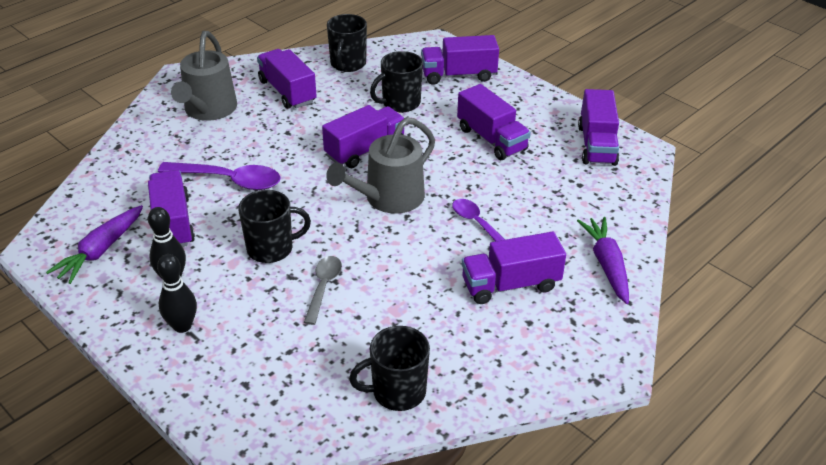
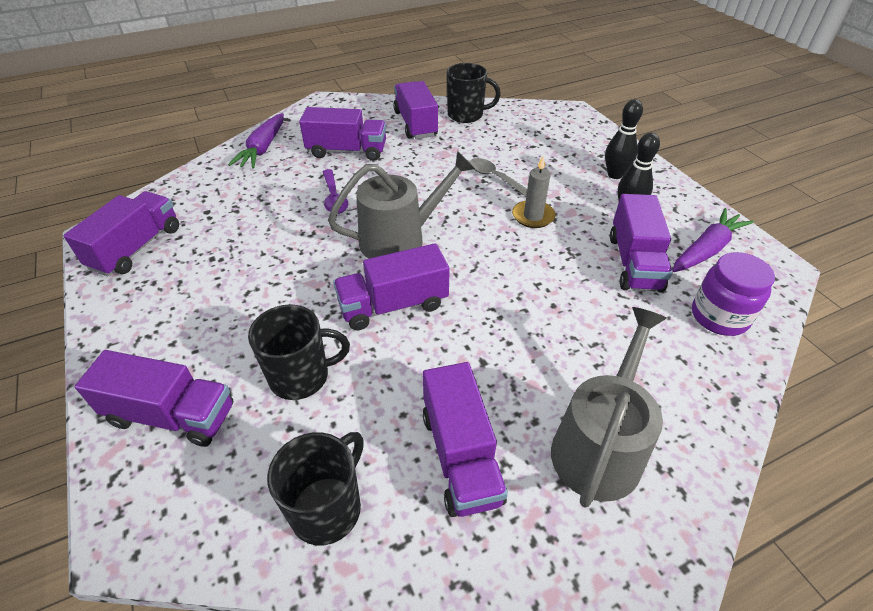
camera: 160 degrees left, 5 degrees up
purple spoon [158,162,281,190] -> none
black mug [238,190,311,263] -> grey candle [512,156,555,228]
grey spoon [304,256,342,325] -> grey spoon turned 105 degrees clockwise [469,158,527,196]
purple truck [457,84,531,160] -> purple truck moved to [393,81,438,139]
none -> purple jar [692,252,775,336]

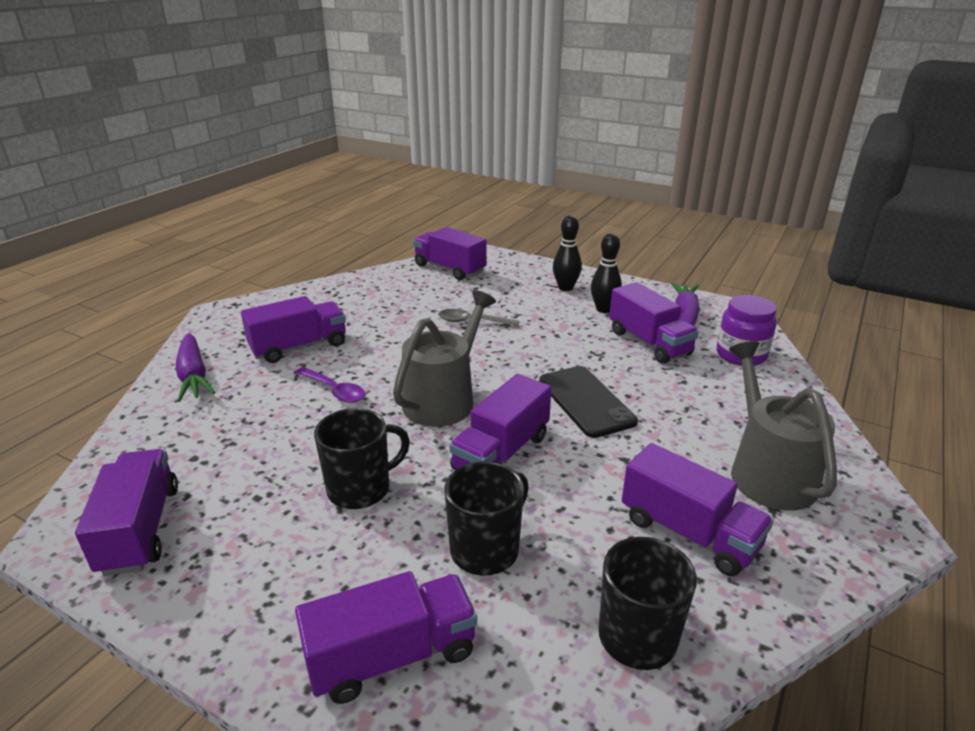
camera: 35 degrees left, 15 degrees down
purple truck [393,81,438,139] -> purple truck moved to [413,227,487,280]
black mug [447,63,501,123] -> black mug moved to [314,408,410,509]
grey candle [512,156,555,228] -> none
none -> black phone [539,366,638,438]

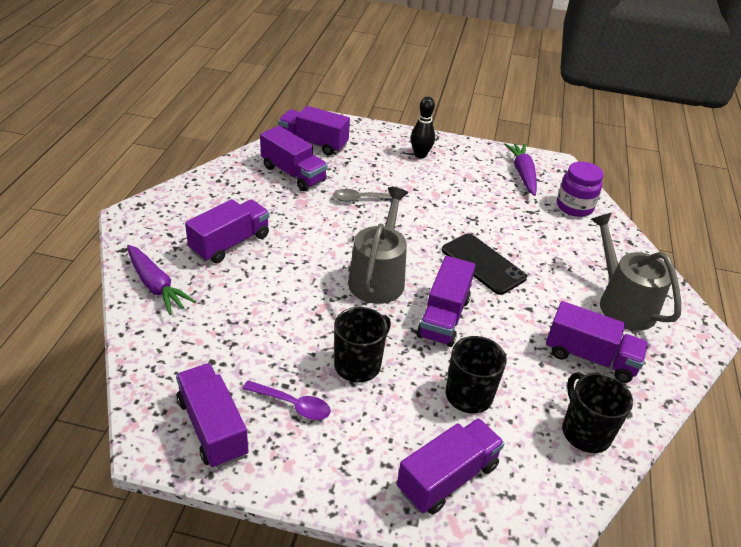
camera: 20 degrees left, 10 degrees up
purple spoon [295,367,365,403] -> purple spoon moved to [243,380,331,420]
black bowling pin [591,233,622,313] -> none
purple truck [609,282,699,364] -> purple truck moved to [260,126,328,191]

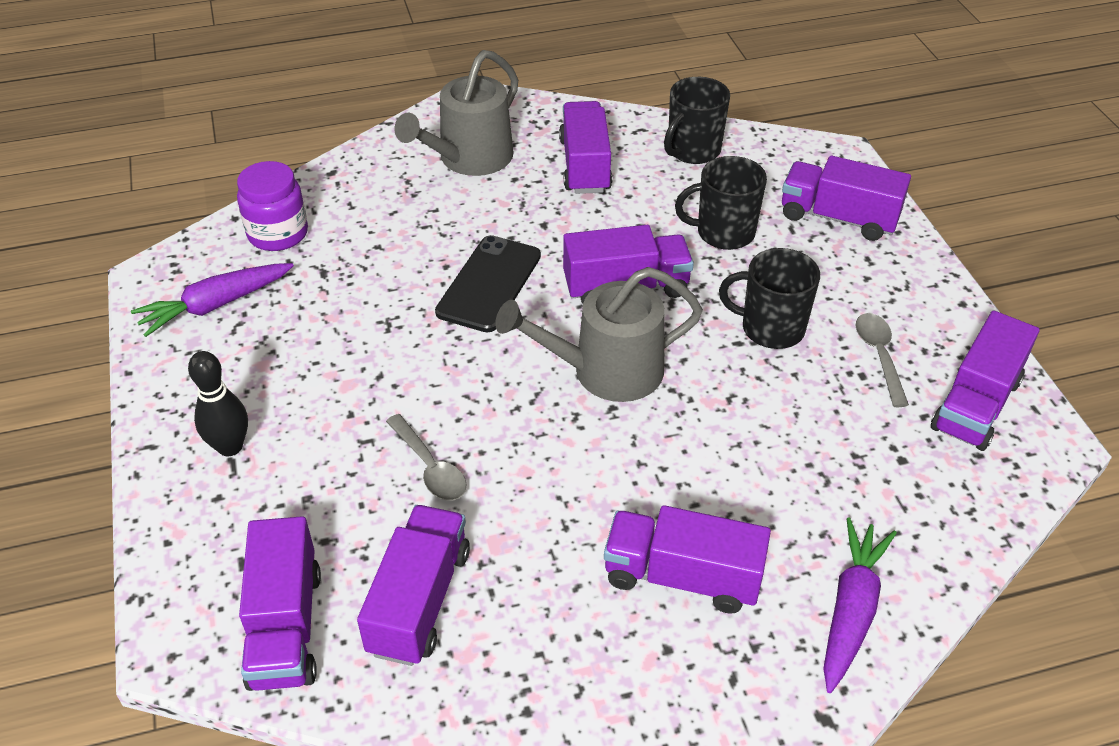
camera: 115 degrees left, 5 degrees up
purple spoon [243,380,331,420] -> grey spoon [856,313,909,407]

